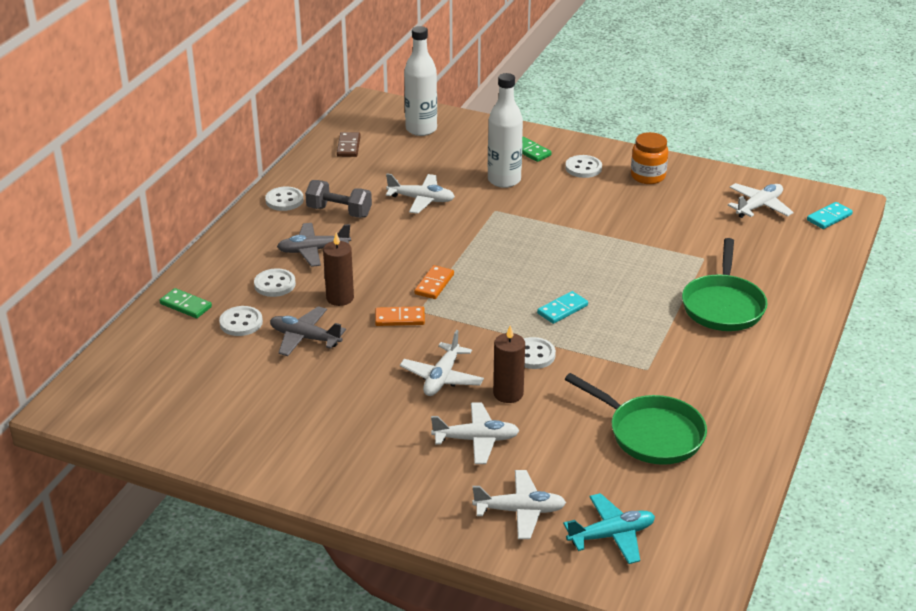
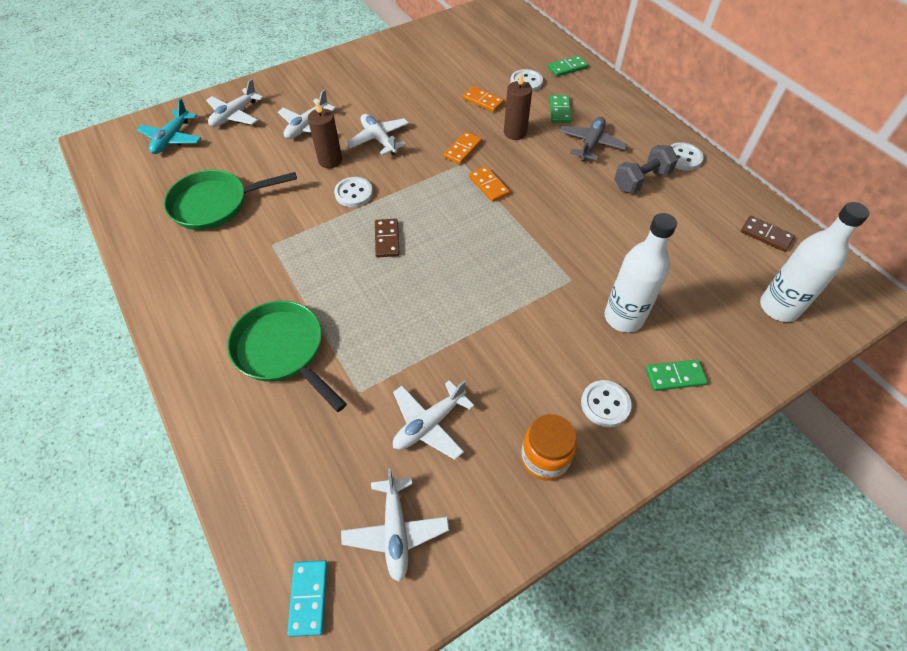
camera: 125 degrees right, 20 degrees up
white button [254,268,296,297] -> green domino [550,95,572,123]
grey plane [270,306,346,356] -> orange domino [462,86,504,112]
white plane [386,174,455,214] -> white plane moved to [393,380,475,460]
turquoise domino [537,291,588,324] -> brown domino [375,219,400,258]

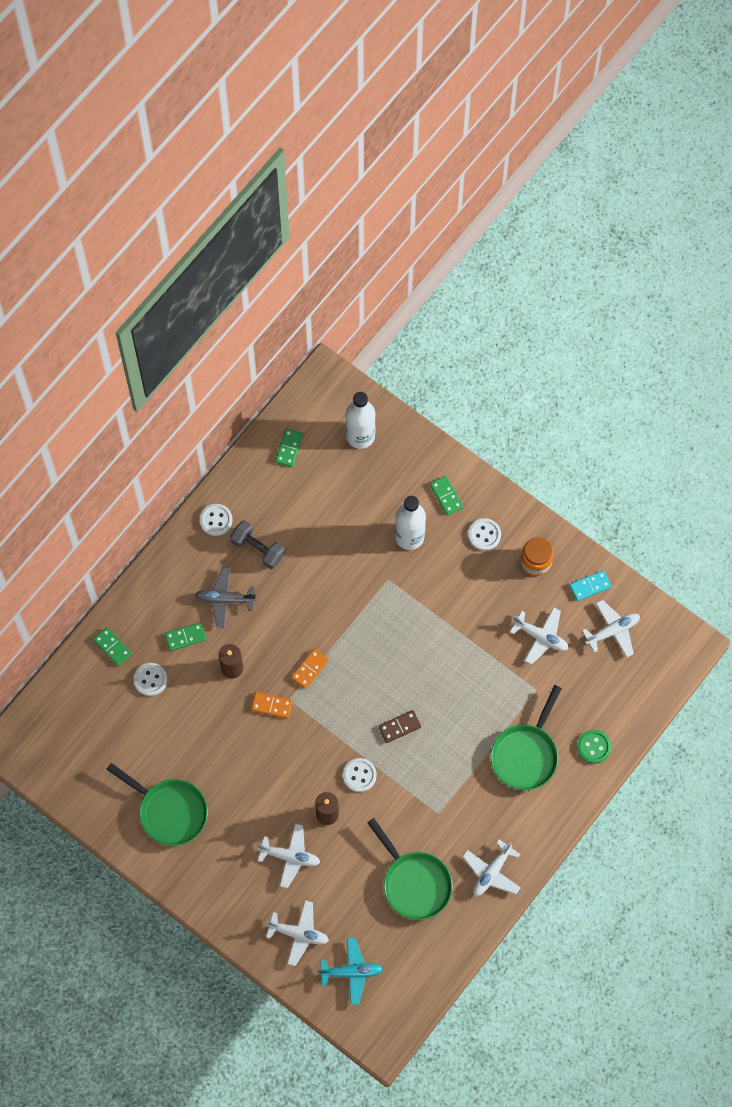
camera: 110 degrees left, 15 degrees up
turquoise domino [287,560,328,637] -> turquoise domino moved to [569,570,611,601]
white plane [346,114,409,155] -> white plane moved to [462,839,521,896]
orange domino [462,86,504,112] -> none
brown domino [741,216,795,252] -> green domino [275,428,303,467]
none -> green pan [106,763,208,846]
none -> green button [577,730,611,764]

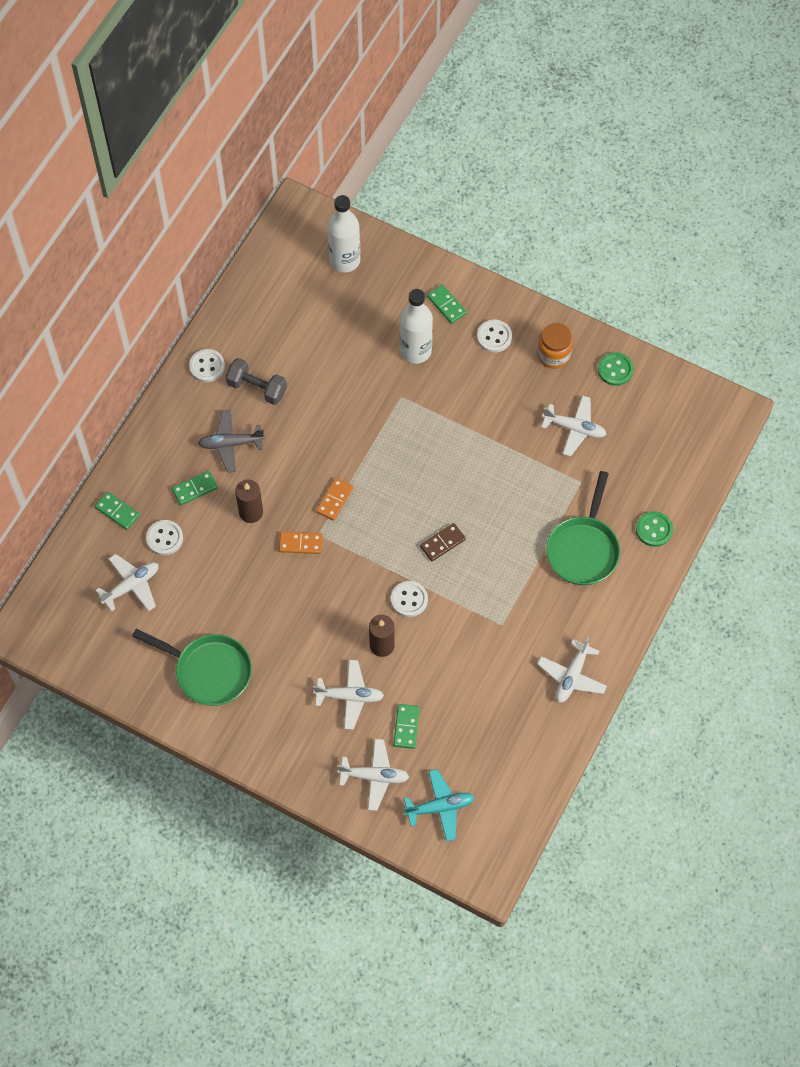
camera: 10 degrees left, 5 degrees down
green domino [275,428,303,467] -> green domino moved to [393,704,420,749]
green pan [367,818,453,920] -> none
turquoise domino [569,570,611,601] -> green button [598,352,634,386]
white plane [582,600,640,658] -> white plane moved to [96,554,158,612]

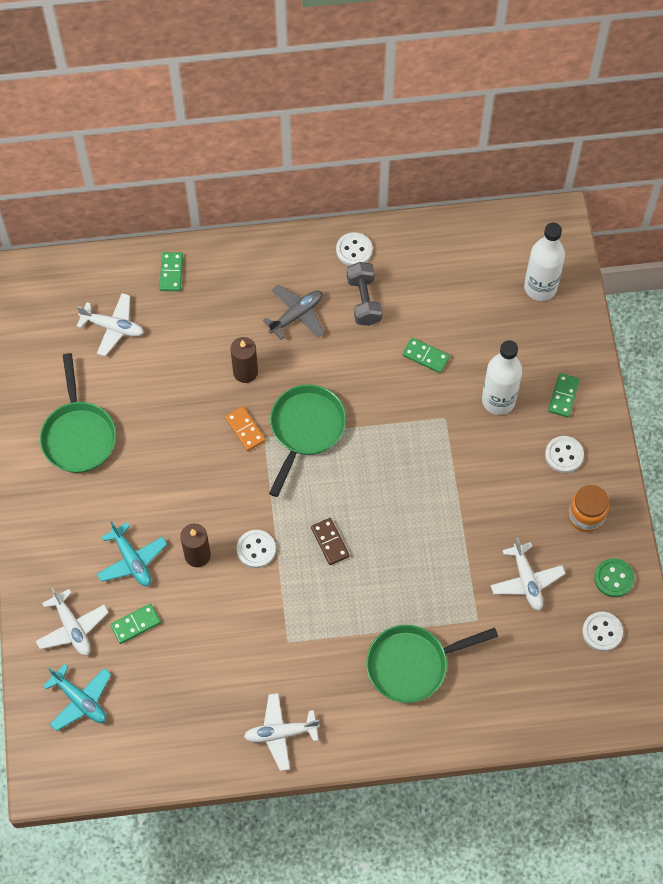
camera: 55 degrees right, 0 degrees up
white button [146,520,183,555] -> white button moved to [582,612,623,651]
green domino [172,471,218,505] -> green domino moved to [402,338,450,373]
grey plane [198,410,265,473] -> grey plane turned 90 degrees clockwise [263,285,324,340]
white plane [313,660,384,730] -> turquoise plane [97,521,167,586]
orange domino [316,478,354,521] -> green pan [269,384,346,497]
brown domino [420,523,466,561] -> brown domino turned 45 degrees clockwise [311,518,350,565]
green button [636,511,673,547] -> none

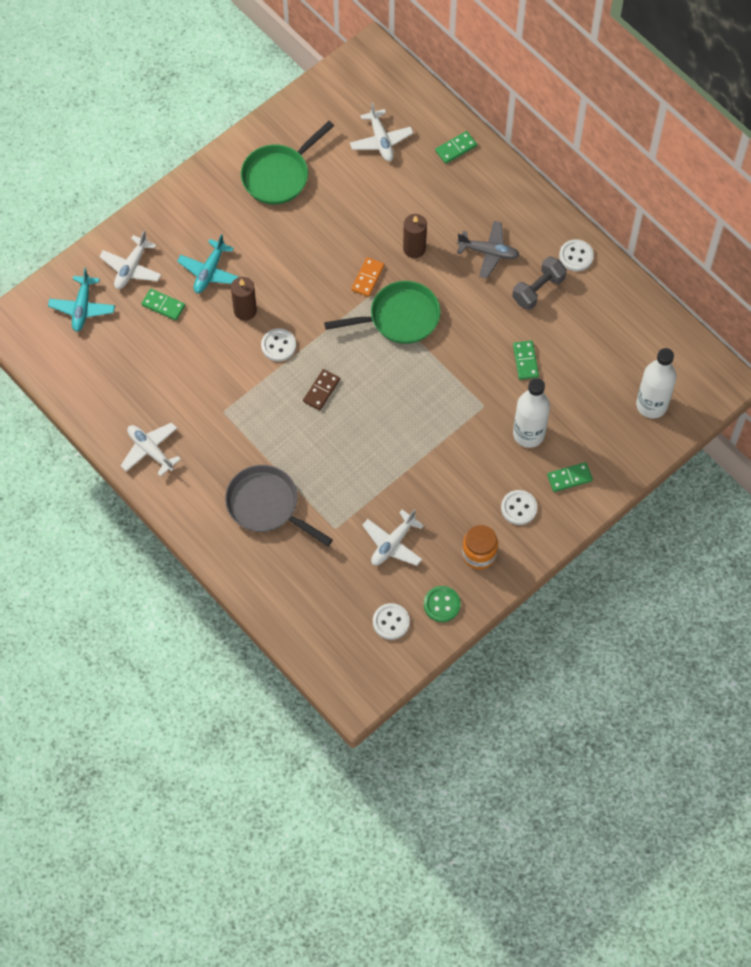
camera: 55 degrees right, 0 degrees up
green pan [366,625,498,703] -> grey pan [225,465,333,546]

